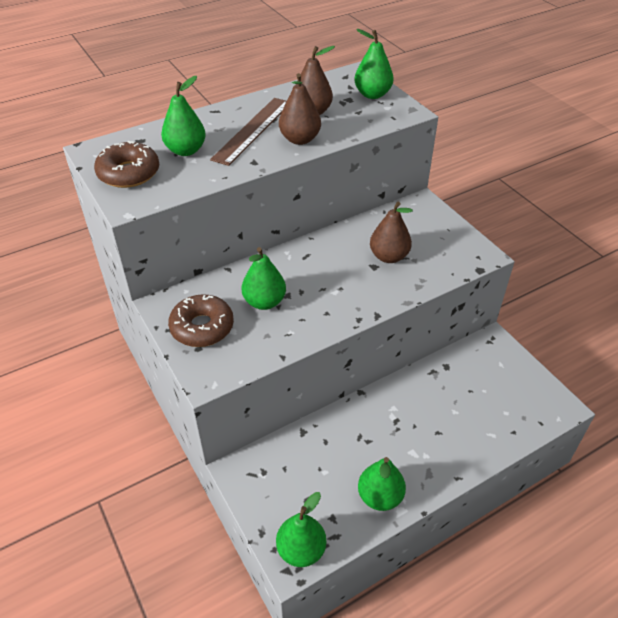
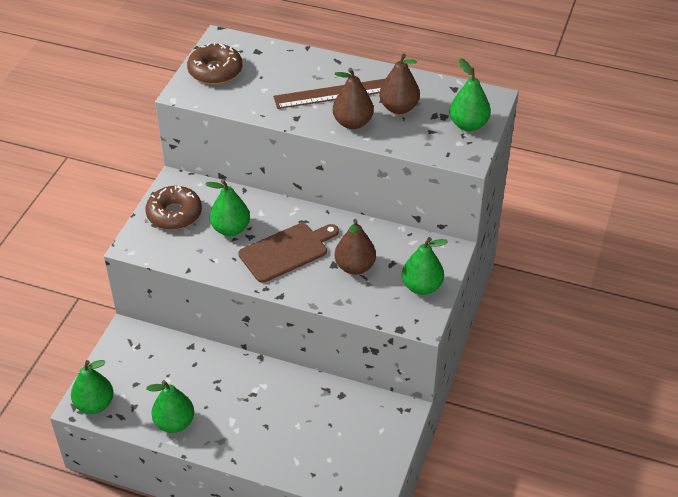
camera: 50 degrees right, 0 degrees up
green pear [161,76,206,156] -> green pear moved to [402,237,448,295]
none -> brown cutting board [238,223,339,283]

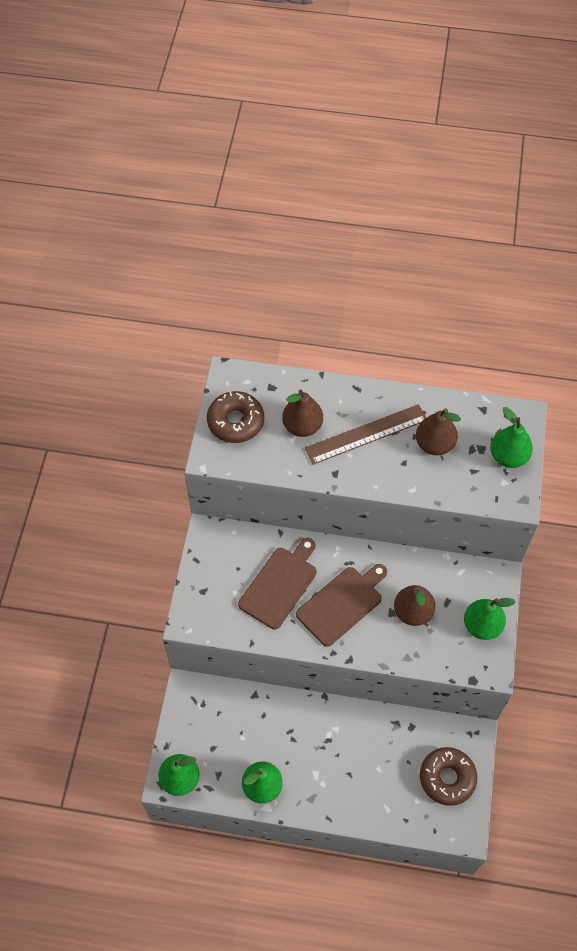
camera: 10 degrees left, 15 degrees up
brown donut [145,186,202,230] -> brown donut moved to [420,747,477,806]
green pear [205,179,250,236] -> brown cutting board [238,538,317,629]
brown pear [333,68,374,129] -> brown pear moved to [282,390,323,437]

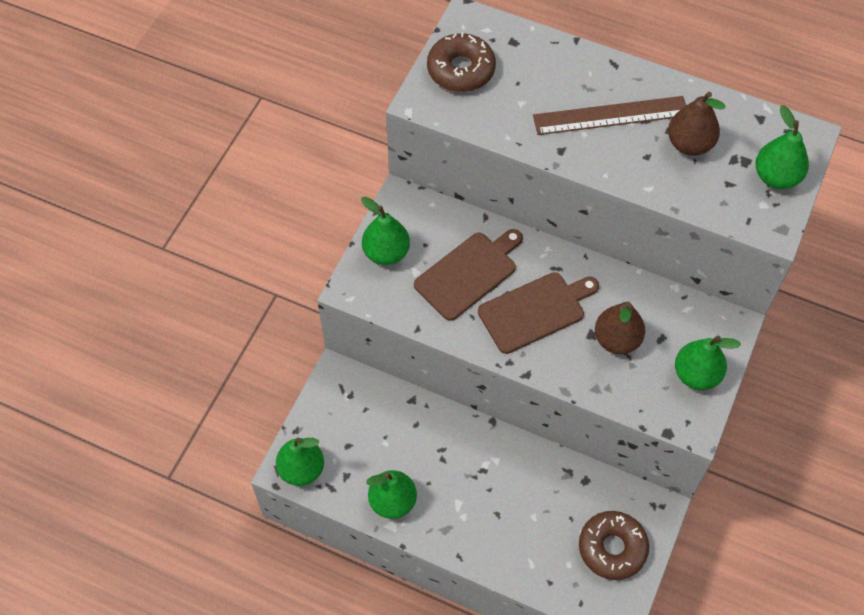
camera: 15 degrees right, 0 degrees up
brown pear [282,390,323,437] -> none
none -> green pear [361,197,410,265]

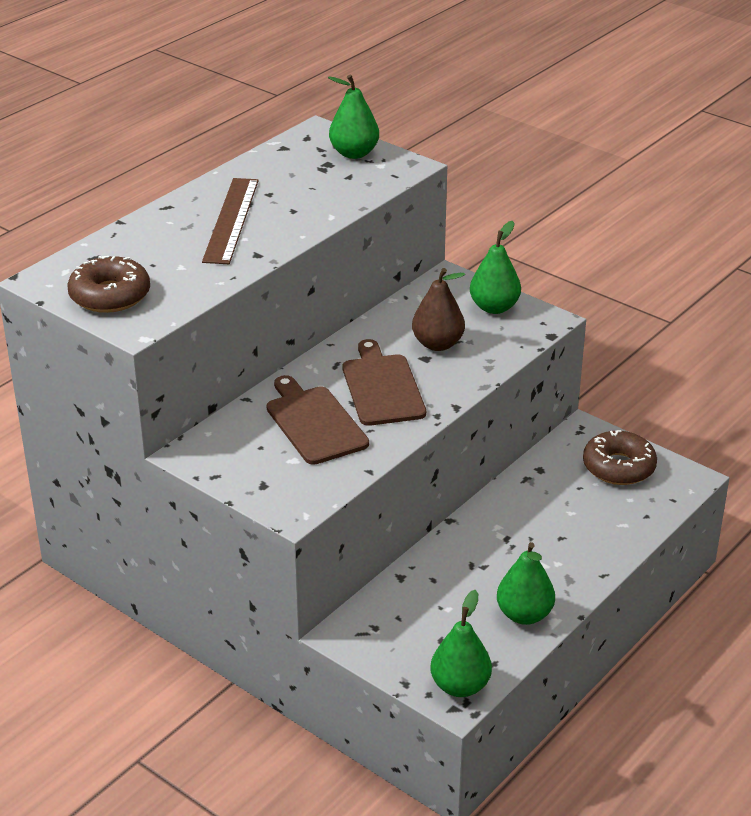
camera: 75 degrees left, 25 degrees down
green pear [361,197,410,265] -> none
brown pear [668,92,726,156] -> none

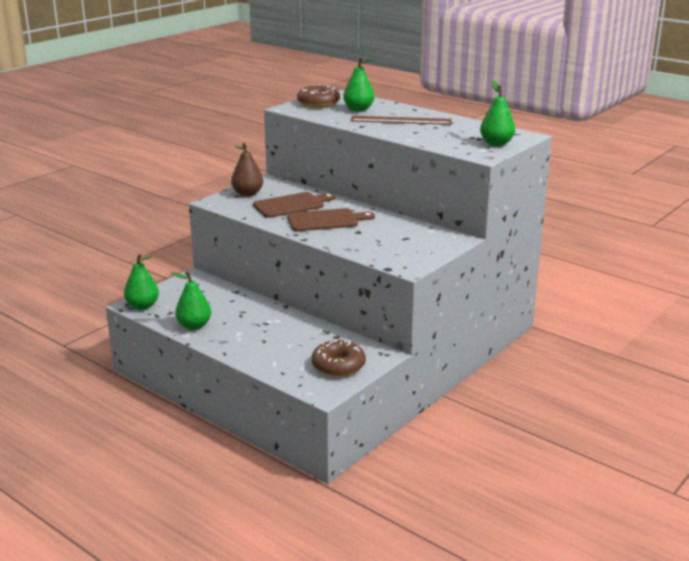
camera: 90 degrees right, 10 degrees down
brown pear [412,268,465,351] -> brown pear moved to [231,143,263,197]
green pear [470,221,521,314] -> green pear moved to [343,57,374,112]

